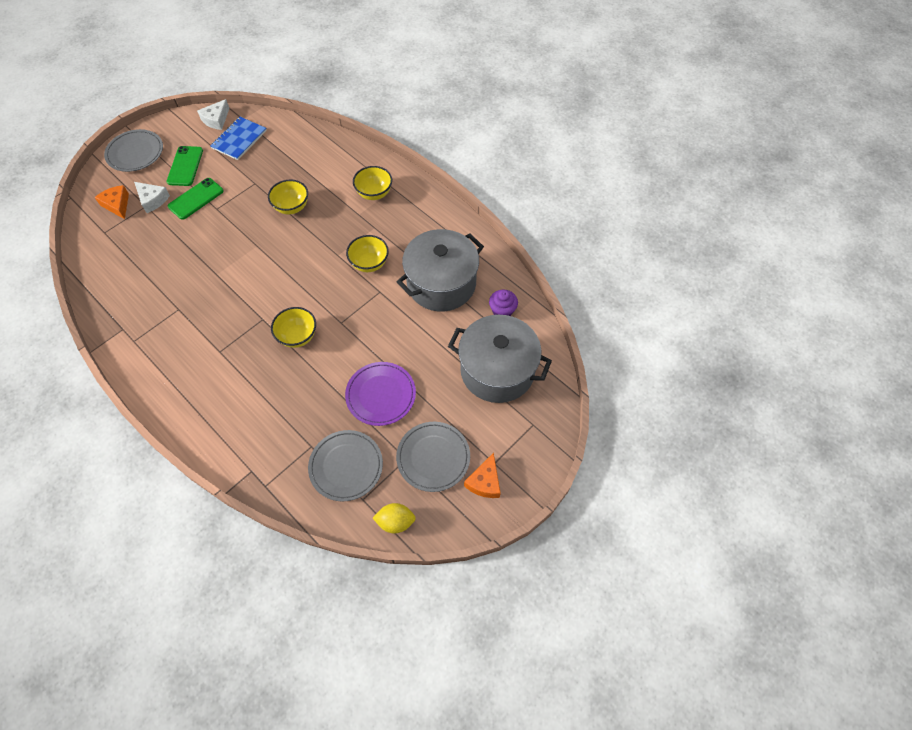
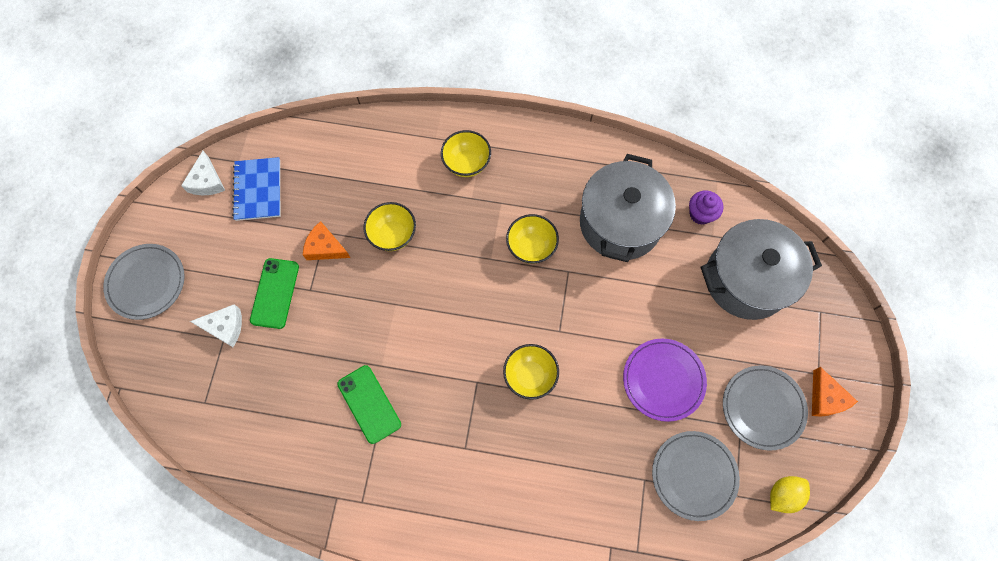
camera: 35 degrees left, 10 degrees up
orange cheese [95,185,129,219] -> orange cheese moved to [303,221,350,260]
green phone [167,146,203,186] -> green phone moved to [337,365,401,444]

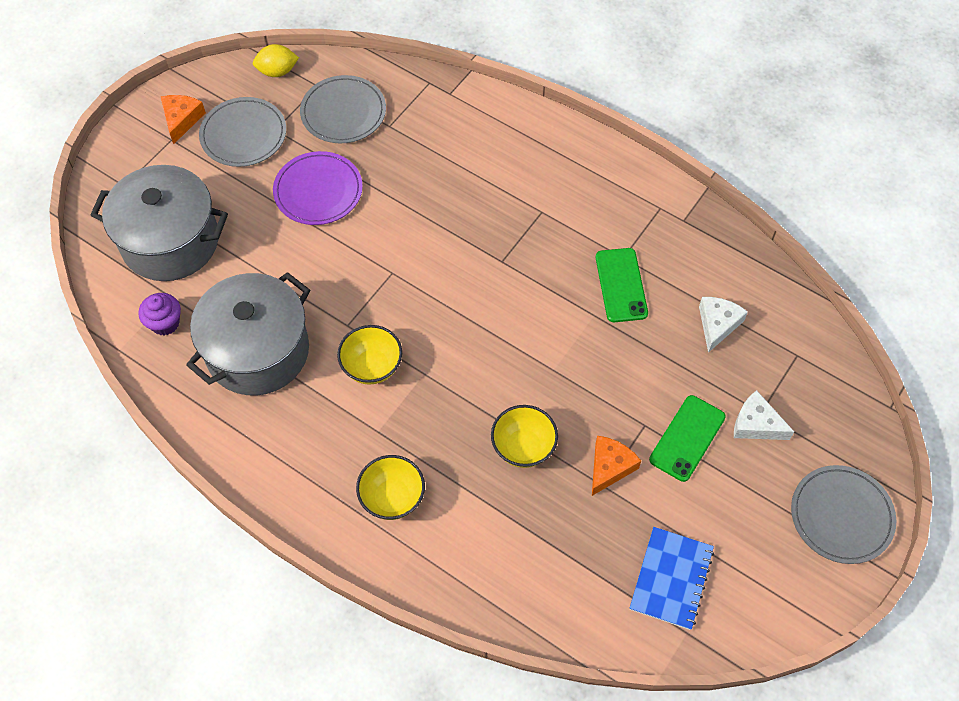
camera: 155 degrees left, 10 degrees down
white cheese [181,151,225,196] -> white cheese moved to [699,297,748,353]
orange cheese [303,221,350,260] -> orange cheese turned 105 degrees counterclockwise [592,436,641,496]
yellow bowl [503,344,559,400] -> none

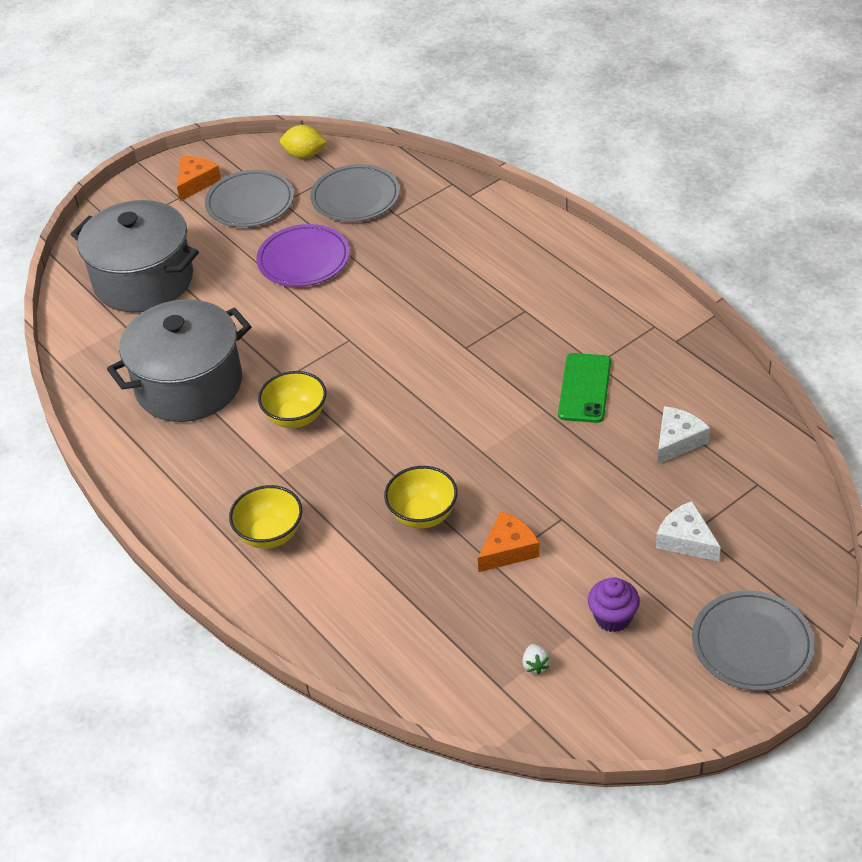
camera: 20 degrees right, 15 degrees down
purple cupcake [138,293,181,336] -> purple cupcake moved to [588,577,640,632]
blue notebook [630,527,714,630] -> white strawberry [522,644,550,675]
green phone [649,395,726,482] -> none

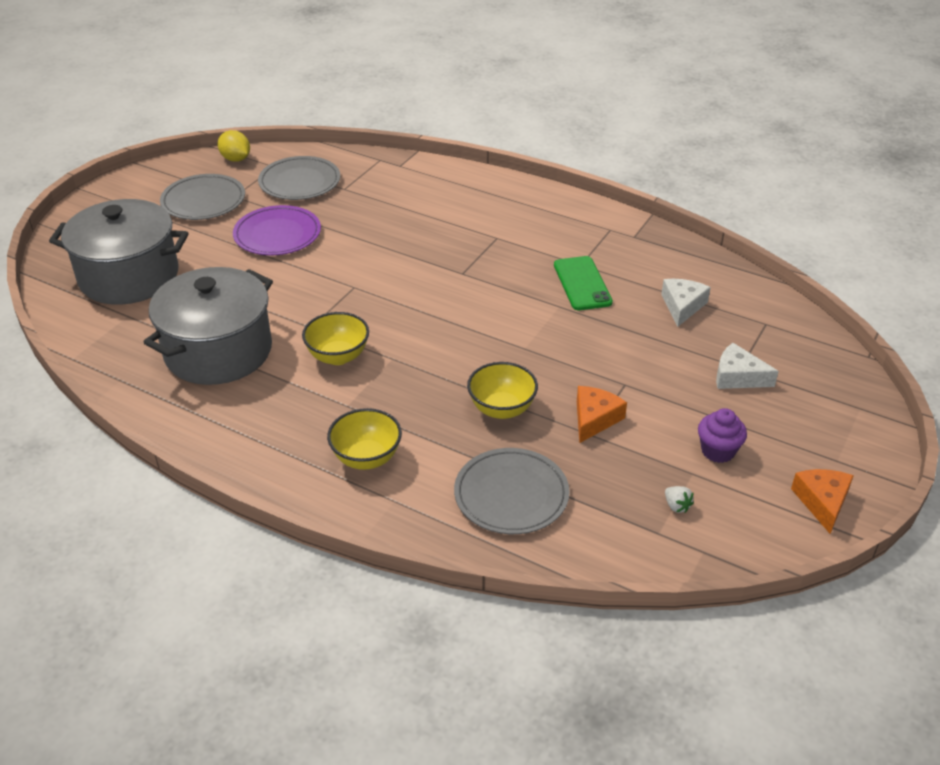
camera: 25 degrees left, 5 degrees down
orange cheese [177,156,221,201] -> orange cheese moved to [791,469,854,534]
yellow lemon [280,125,327,158] -> yellow lemon turned 60 degrees clockwise [217,130,250,162]
grey plate [692,591,815,691] -> grey plate moved to [454,448,569,534]

